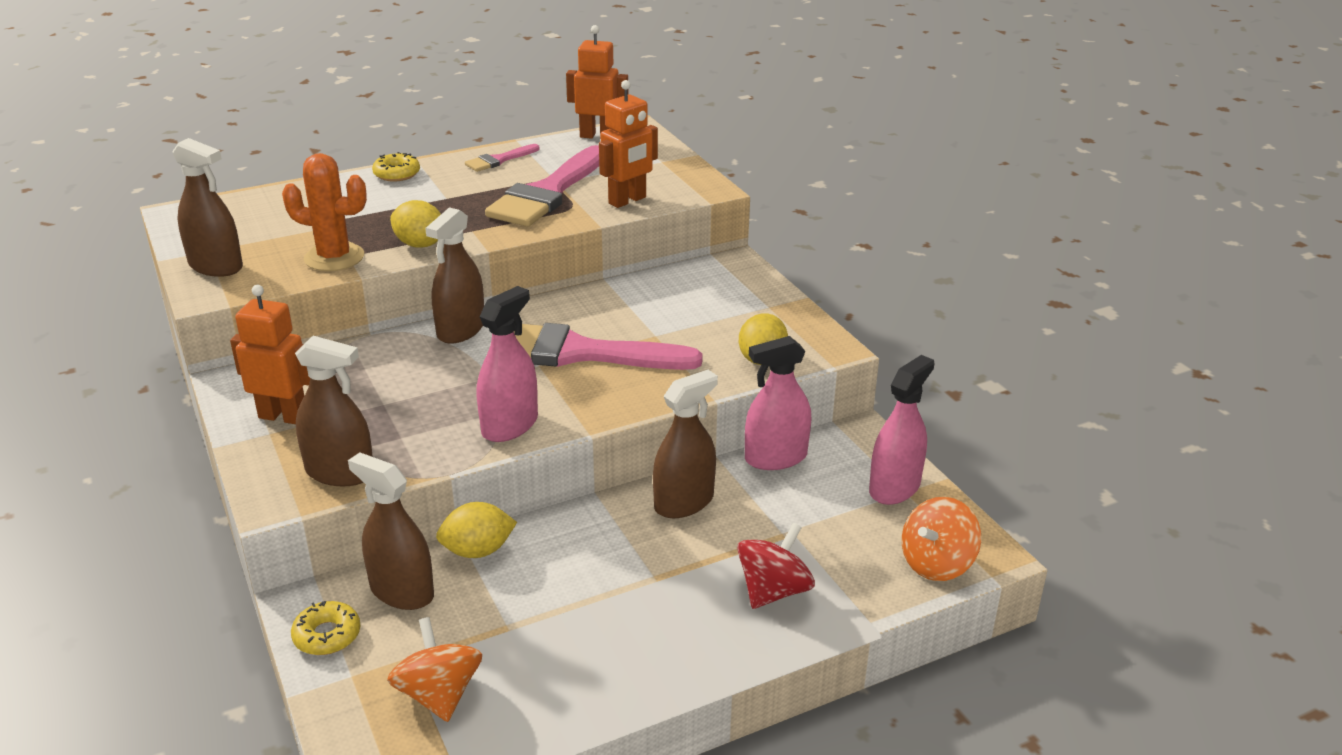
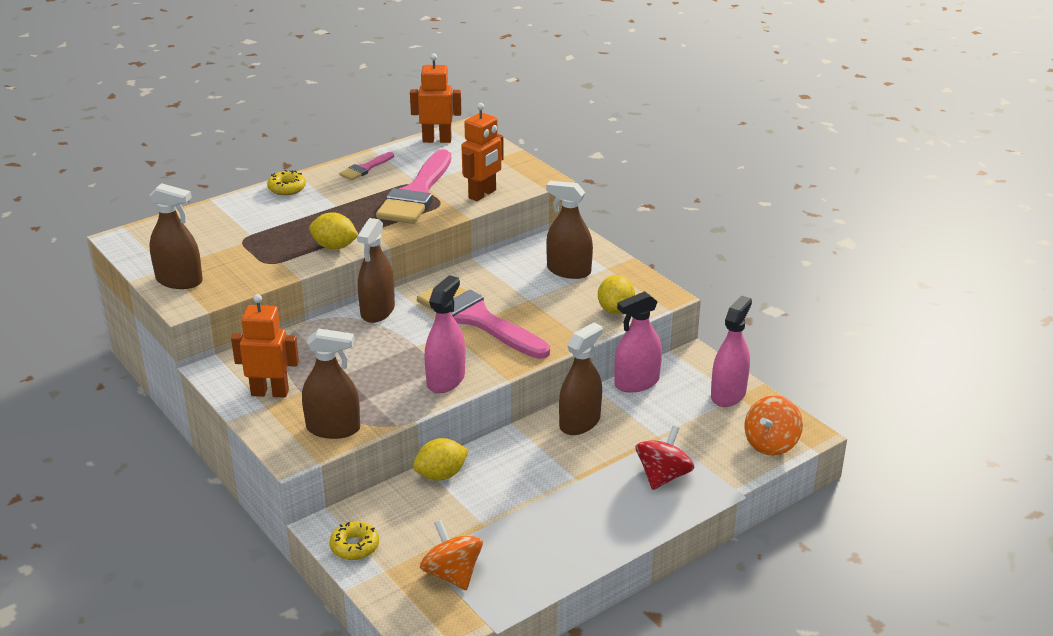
camera: 10 degrees left, 0 degrees up
orange cactus [282,153,367,271] -> none
brown spray bottle [348,452,434,610] -> brown spray bottle moved to [546,181,593,279]
pink brush [515,323,703,370] -> pink brush turned 45 degrees clockwise [417,285,550,359]

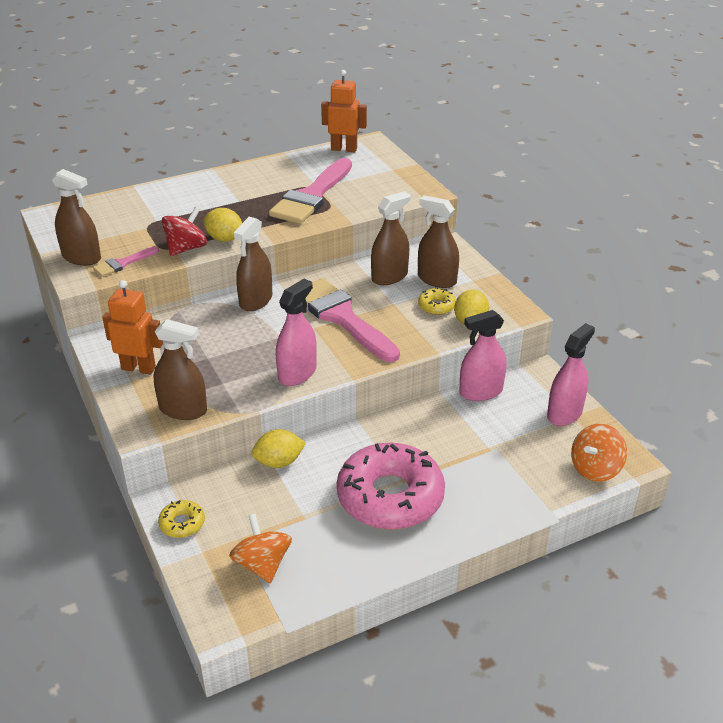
camera: 10 degrees right, 5 degrees up
yellow donut [267,170,306,195] -> yellow donut moved to [418,287,456,315]
pink brush [339,152,394,180] -> pink brush moved to [93,246,159,277]
orange robot [461,103,504,201] -> none
brown spray bottle [559,323,603,435] -> brown spray bottle moved to [371,191,411,285]
red spinning top [636,426,695,490] -> red spinning top moved to [162,207,207,256]
none -> pink donut [337,442,445,530]

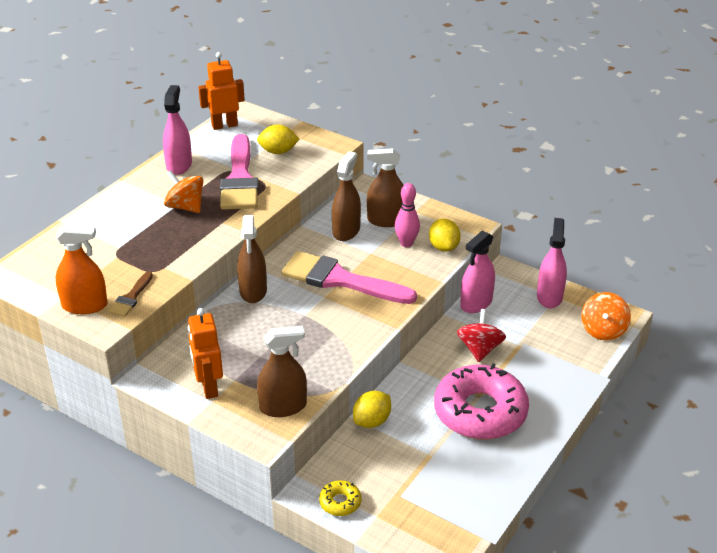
camera: 30 degrees left, 0 degrees up
brown spray bottle [52,169,101,266] -> orange spray bottle [56,224,108,314]
pink brush [93,246,159,277] -> brown brush [109,271,153,316]
orange robot [102,280,163,374] -> orange robot turned 90 degrees counterclockwise [188,308,223,399]
red spinning top [162,207,207,256] -> red spinning top moved to [457,309,506,362]
yellow lemon [203,208,242,242] -> yellow lemon moved to [257,124,299,154]
orange spinning top [229,514,292,583] -> orange spinning top moved to [164,170,203,213]
pink spray bottle [276,279,317,386] -> pink spray bottle moved to [163,85,192,175]
yellow donut [418,287,456,315] -> pink bowling pin [395,183,420,247]

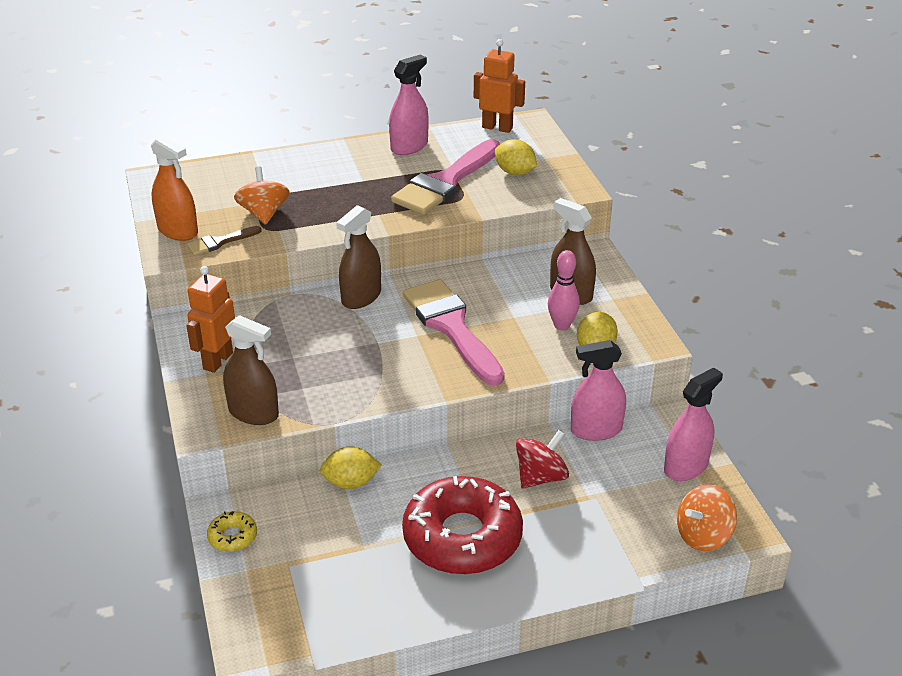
camera: 40 degrees right, 0 degrees up
orange spinning top [164,170,203,213] -> orange spinning top moved to [234,166,290,225]
brown spray bottle [332,151,361,241] -> none
pink donut [434,363,529,440] -> red donut [402,476,523,575]

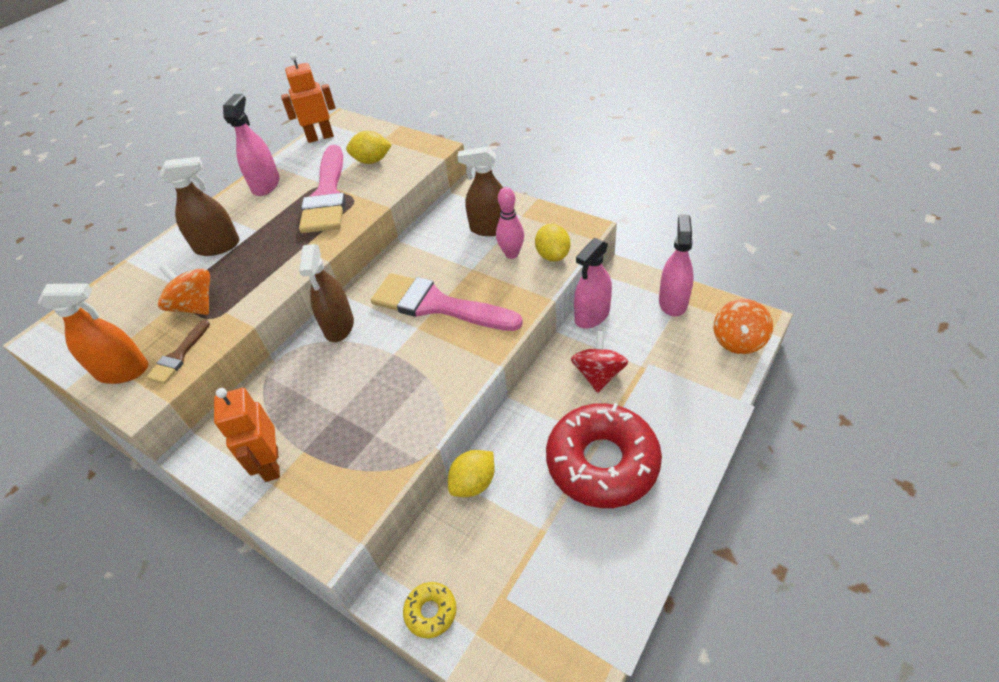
camera: 35 degrees left, 10 degrees up
brown spray bottle [223,315,279,425] -> brown spray bottle moved to [160,157,240,256]

